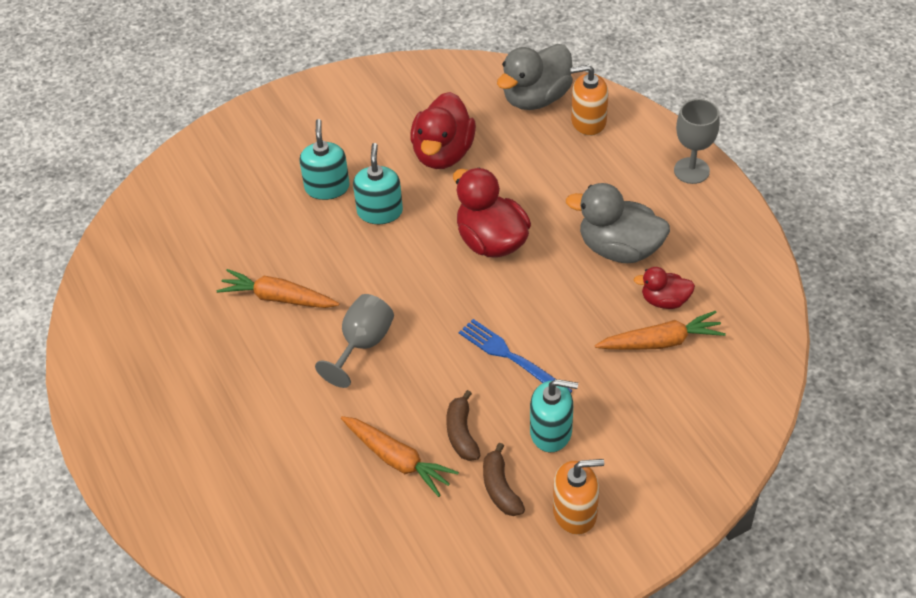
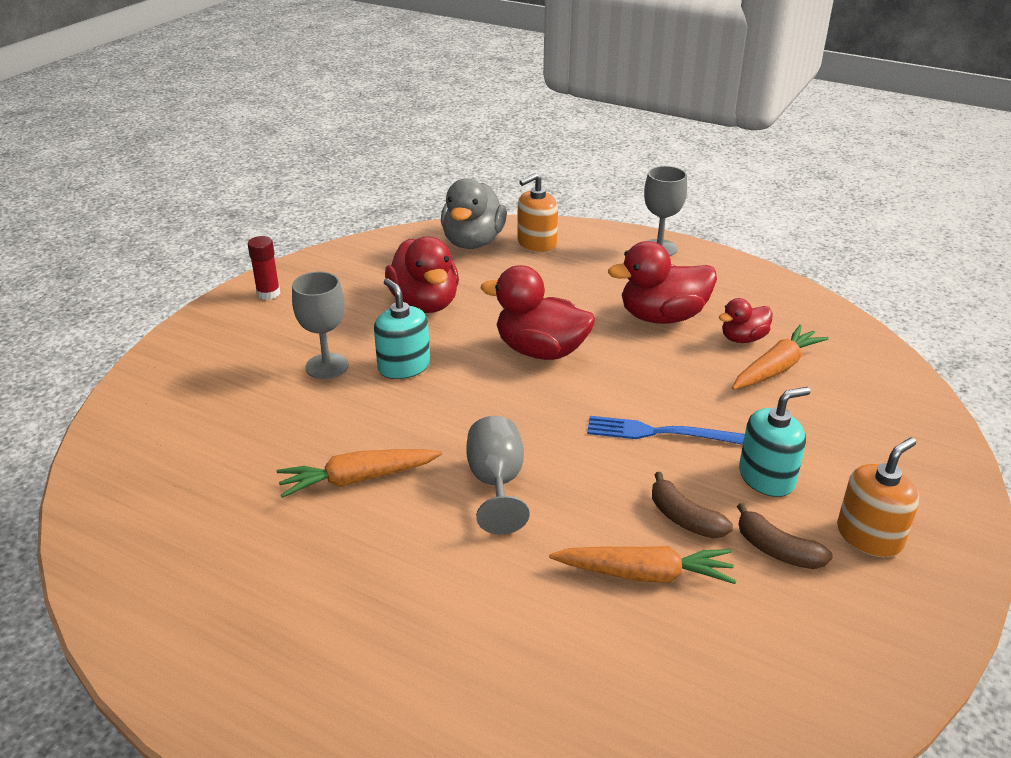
camera: 35 degrees left, 15 degrees down
turquoise soap dispenser [299,119,350,200] -> grey goblet [292,272,348,379]
grey duck [566,183,670,263] -> red duck [608,241,717,324]
none -> red glue stick [248,236,280,300]

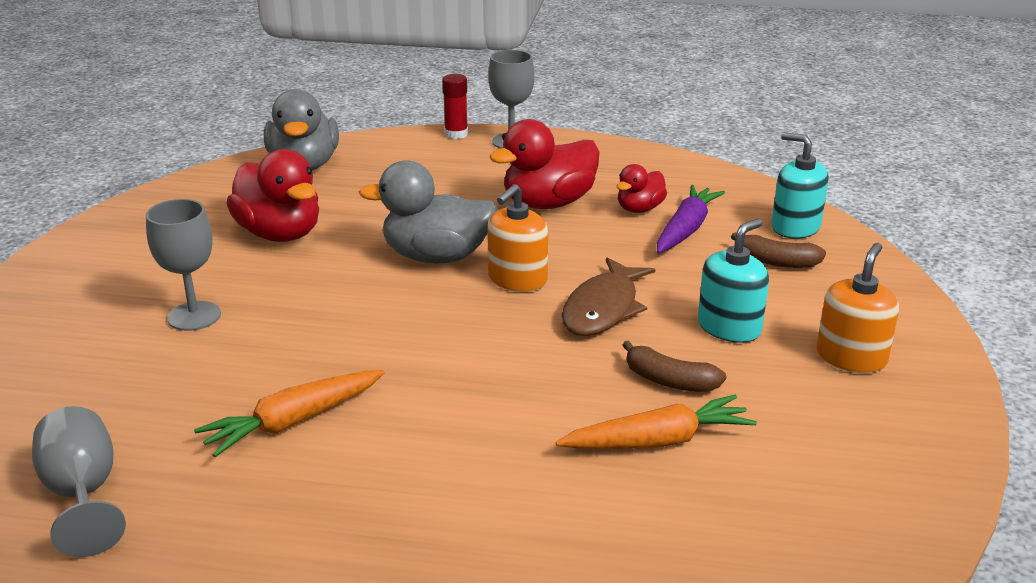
camera: 20 degrees left, 5 degrees down
red glue stick [248,236,280,300] -> red glue stick moved to [442,74,468,139]
turquoise soap dispenser [374,278,430,379] -> turquoise soap dispenser moved to [772,132,828,238]
grey goblet [466,416,530,534] -> grey goblet moved to [32,406,126,557]
red duck [481,265,595,360] -> grey duck [359,160,497,264]
orange soap dispenser [517,173,558,253] -> orange soap dispenser moved to [487,184,548,292]
blue fork [587,416,745,445] -> brown fish [562,258,655,336]
orange carrot [732,325,829,390] -> purple carrot [657,185,725,254]
brown banana [737,503,833,569] -> brown banana moved to [731,232,826,268]

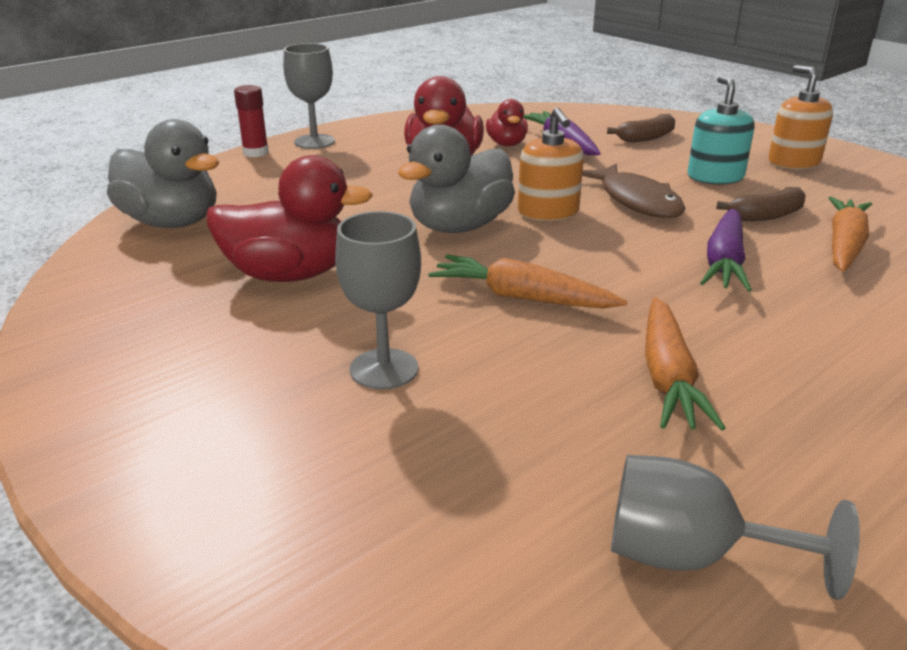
camera: 50 degrees left, 0 degrees up
turquoise soap dispenser [772,132,828,238] -> none
none -> orange carrot [428,254,627,309]
none -> purple carrot [700,208,752,292]

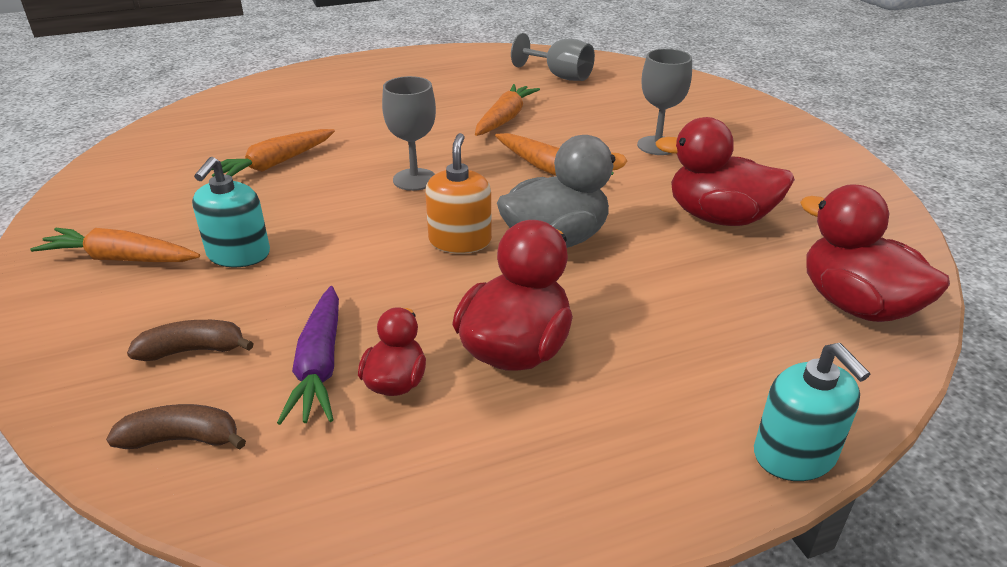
camera: 160 degrees left, 5 degrees up
grey duck [107,119,219,228] -> red duck [800,184,950,322]
red glue stick [234,85,269,157] -> turquoise soap dispenser [754,343,870,481]
grey goblet [283,43,335,149] -> grey goblet moved to [382,76,436,191]
brown fish [582,163,685,218] -> none
purple carrot [700,208,752,292] -> none
brown banana [716,187,806,221] -> brown banana moved to [106,404,246,449]
orange soap dispenser [768,65,833,170] -> orange carrot [30,228,200,262]

